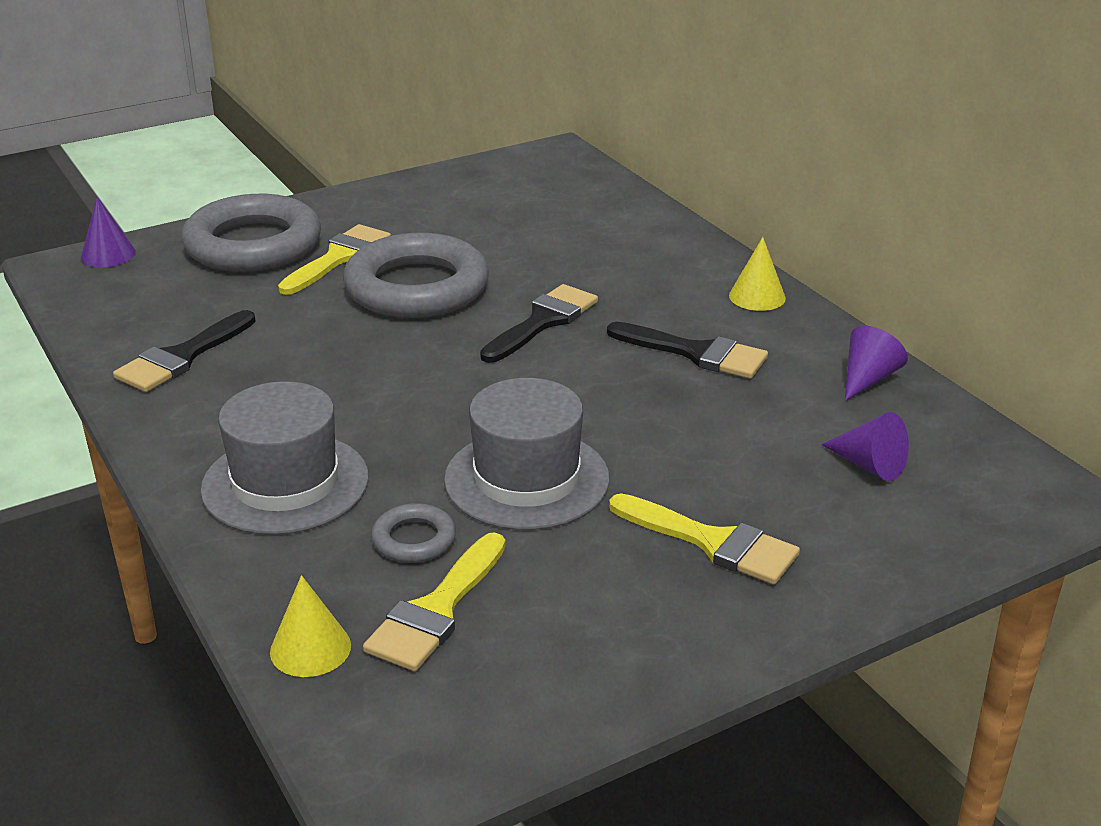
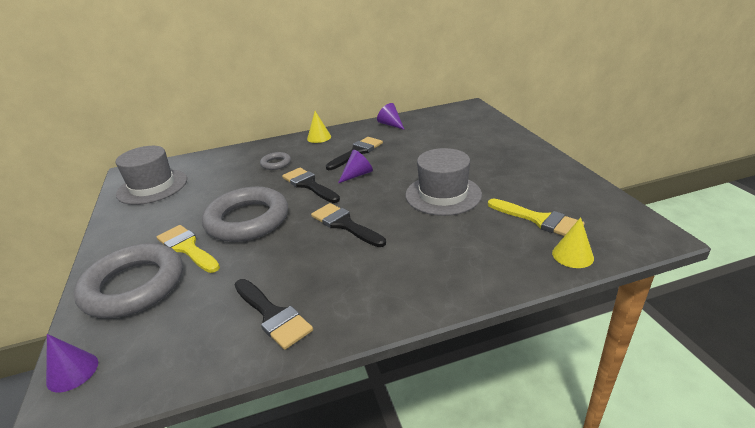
camera: 75 degrees left, 0 degrees up
grey hat [200,381,369,535] -> grey hat moved to [116,146,187,205]
grey ring [371,503,456,563] -> grey ring moved to [260,152,291,170]
yellow brush [609,493,800,584] -> none
purple cone [821,412,909,481] -> purple cone moved to [338,150,373,183]
none -> black brush [311,203,386,247]

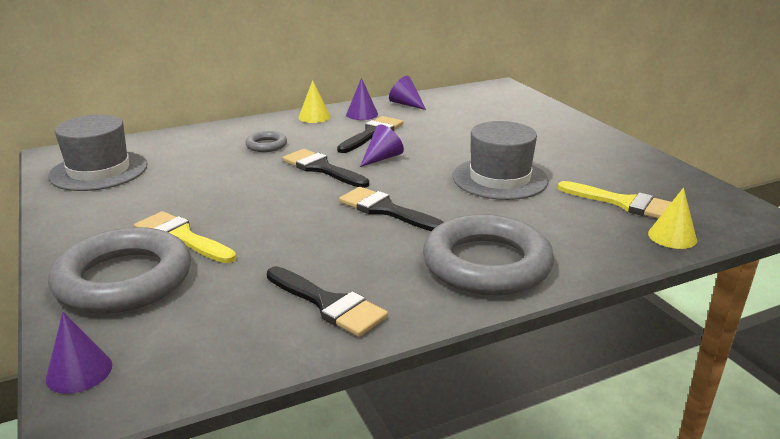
camera: 10 degrees left, 5 degrees down
grey ring [202,187,288,242] -> grey ring moved to [423,214,554,296]
none -> purple cone [346,78,378,120]

